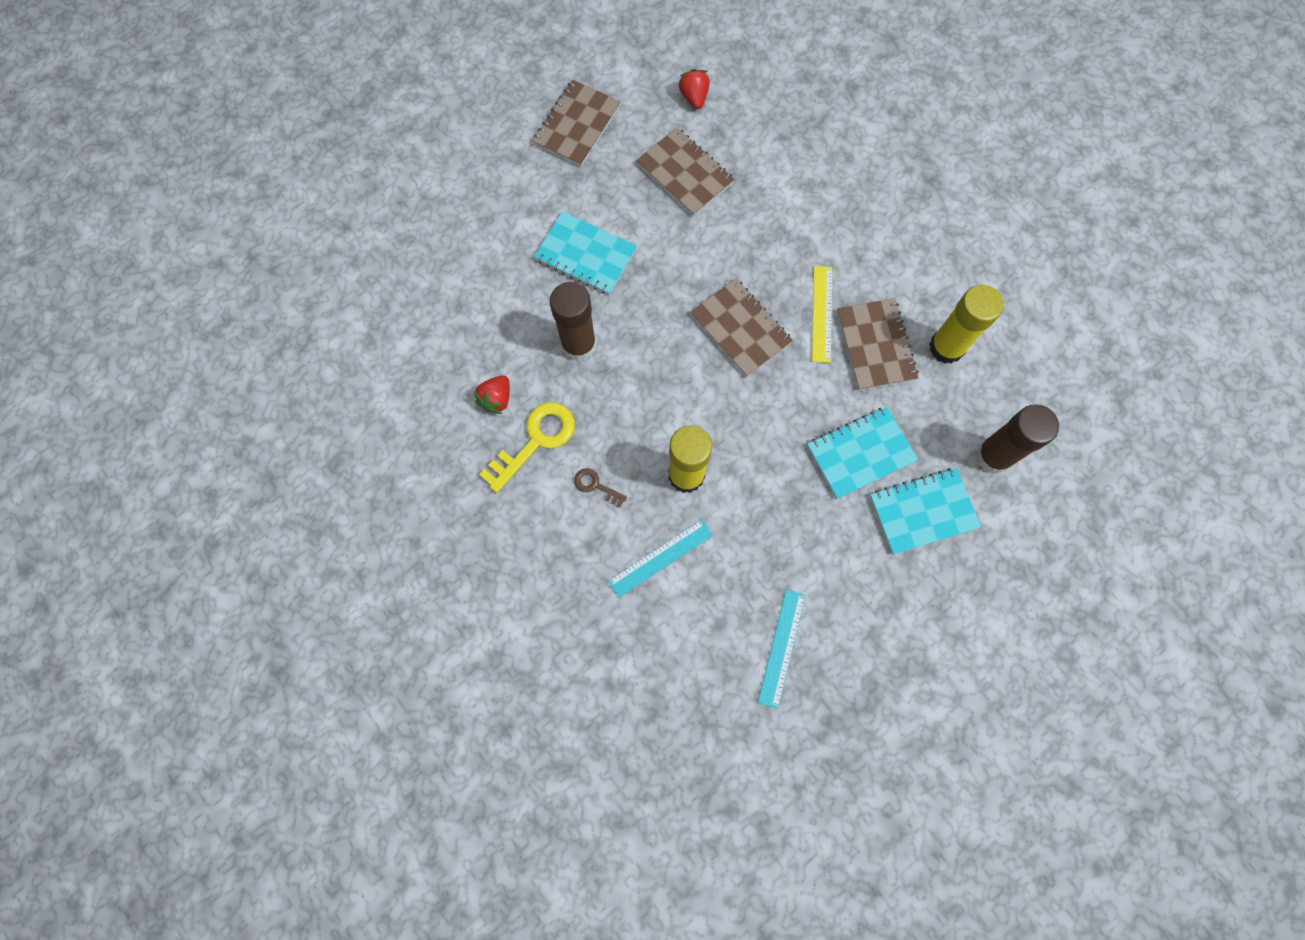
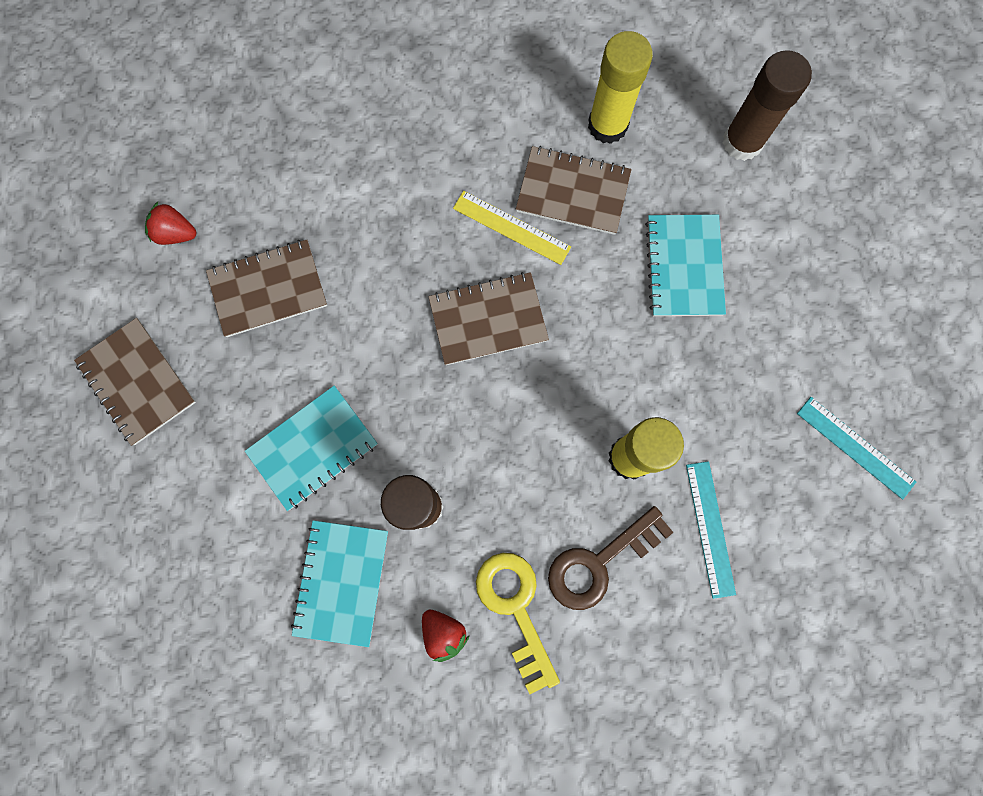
camera: 65 degrees left, 5 degrees up
brown key [574,468,627,508] -> brown key [548,506,674,610], size x1.98
turquoise notebook [870,468,981,555] -> turquoise notebook moved to [291,520,388,647]

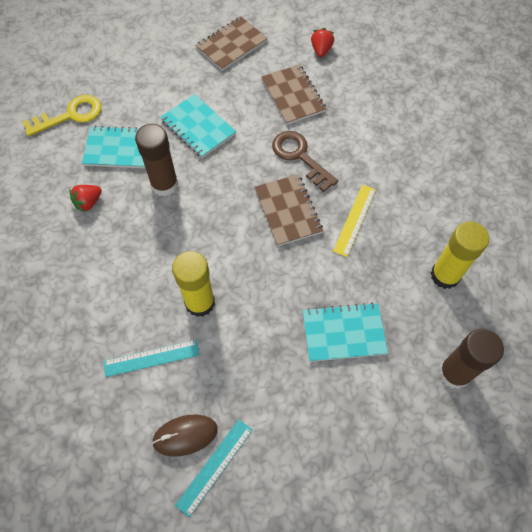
camera: 85 degrees right, 15 degrees down
yellow key [476,553,560,694] -> yellow key moved to [23,95,101,137]
brown notebook [516,146,632,235] -> none
brown key [548,506,674,610] -> brown key moved to [272,131,338,192]
none -> brown mouse [152,415,218,457]

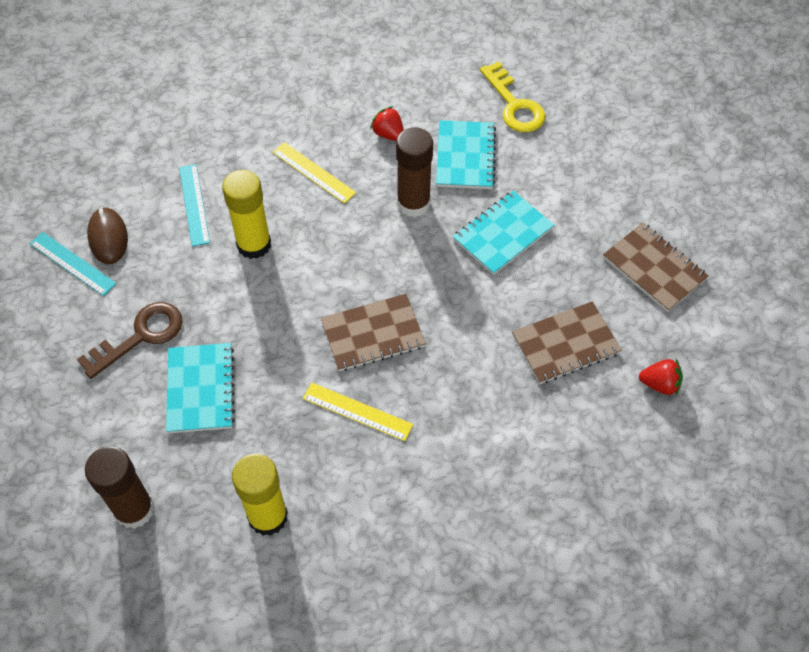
camera: 90 degrees right, 5 degrees down
brown key [272,131,338,192] -> brown key moved to [77,302,183,379]
none -> yellow ruler [272,142,356,204]

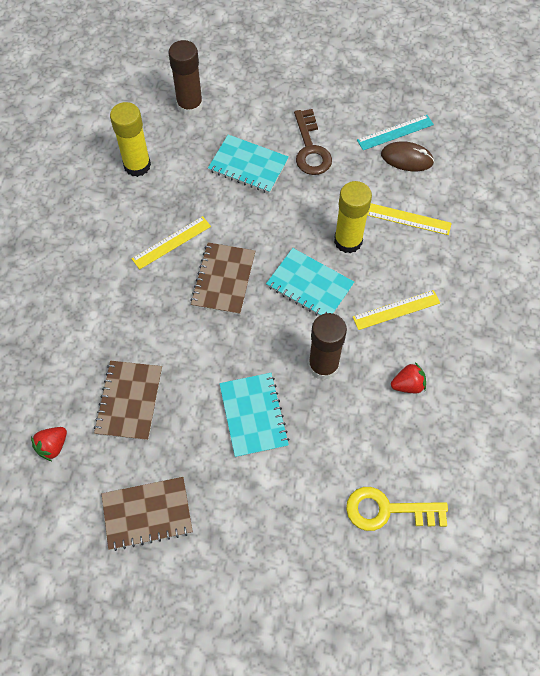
camera: 120 degrees right, 5 degrees up
turquoise ruler [179,164,210,247] -> yellow ruler [367,203,452,235]
turquoise notebook [436,120,496,189] -> turquoise notebook moved to [266,248,354,316]

